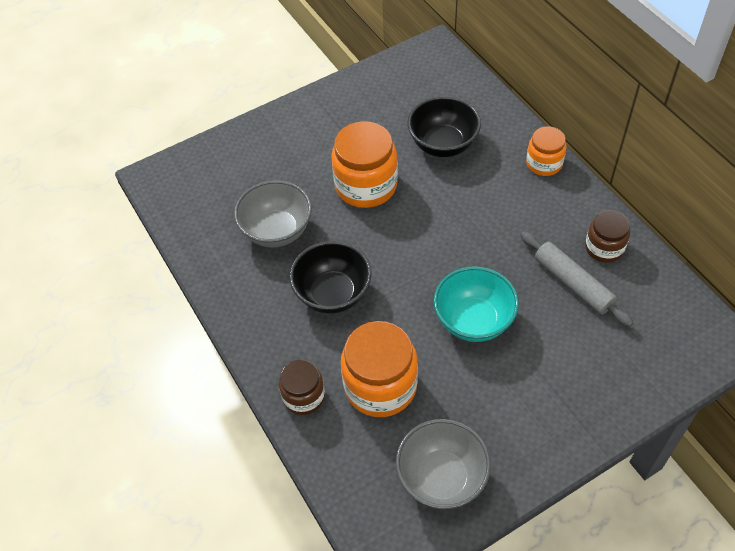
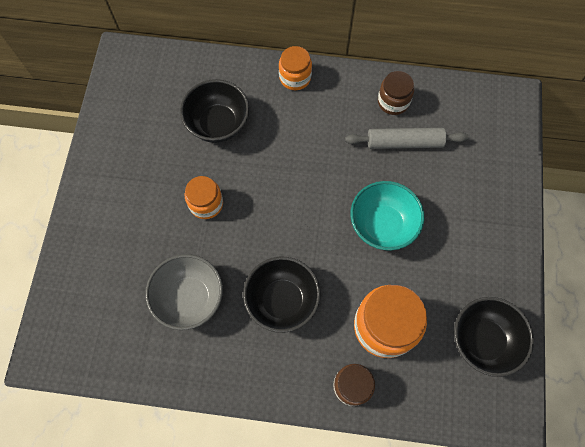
camera: 55 degrees left, 15 degrees up
orange jar [331,121,398,208] -> orange jar [185,176,223,219], size x0.58
grey bowl [396,419,491,509] -> black bowl [454,297,534,377]

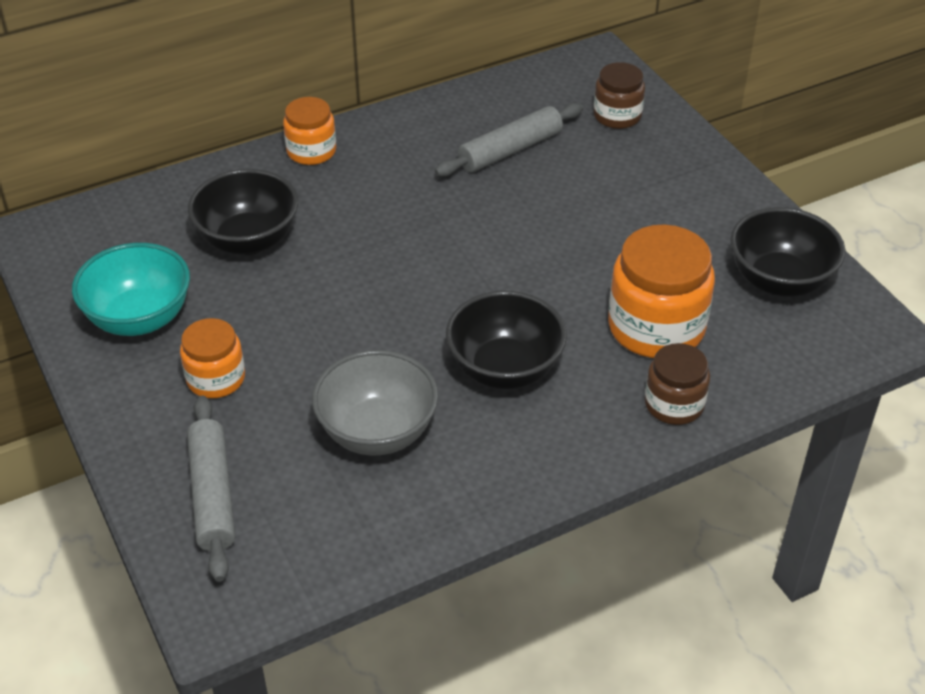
camera: 35 degrees left, 25 degrees down
orange jar [185,176,223,219] -> orange jar moved to [180,318,245,398]
turquoise bowl [351,181,424,251] -> turquoise bowl moved to [72,243,190,336]
brown jar [378,71,414,115] -> brown jar moved to [593,62,645,129]
none -> grey rolling pin [187,396,235,582]

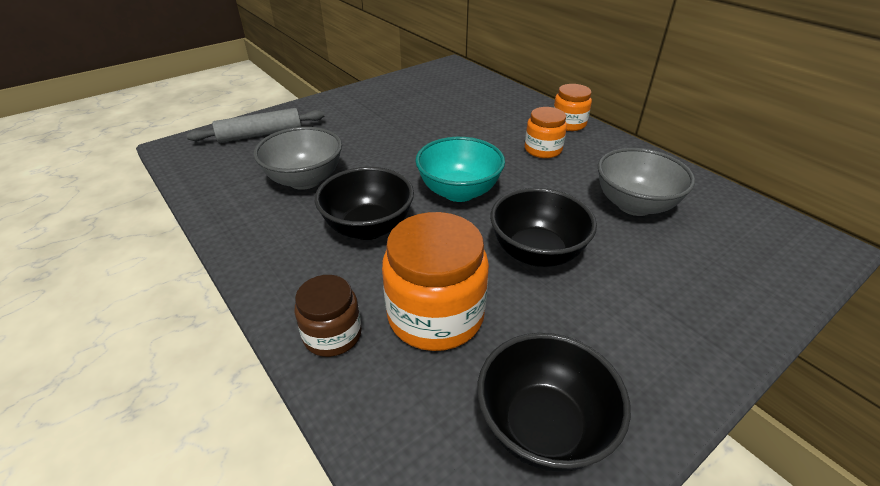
camera: 80 degrees right, 5 degrees down
turquoise bowl [72,243,190,336] -> turquoise bowl moved to [416,137,505,202]
orange jar [180,318,245,398] -> orange jar moved to [524,107,567,158]
black bowl [188,169,298,255] -> black bowl moved to [490,188,597,267]
grey rolling pin [435,103,583,177] -> grey bowl [598,148,695,216]
brown jar [593,62,645,129] -> none

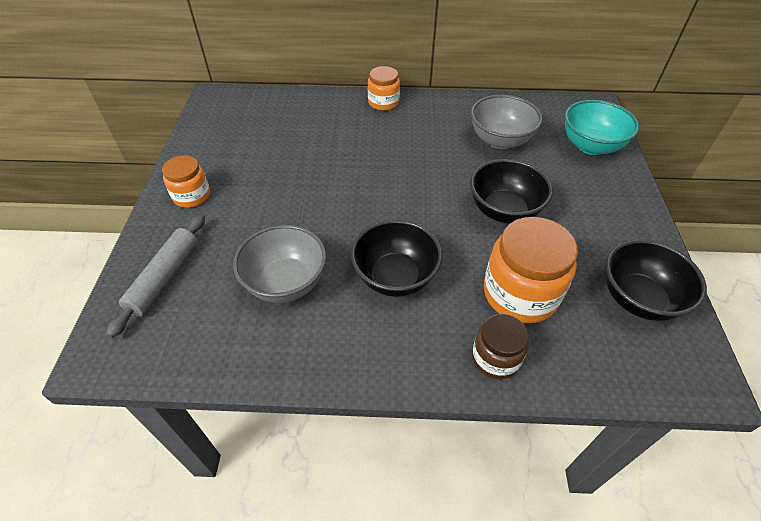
camera: 50 degrees left, 10 degrees up
turquoise bowl [416,137,505,202] -> turquoise bowl moved to [565,100,639,155]
orange jar [524,107,567,158] -> orange jar moved to [162,155,210,208]

